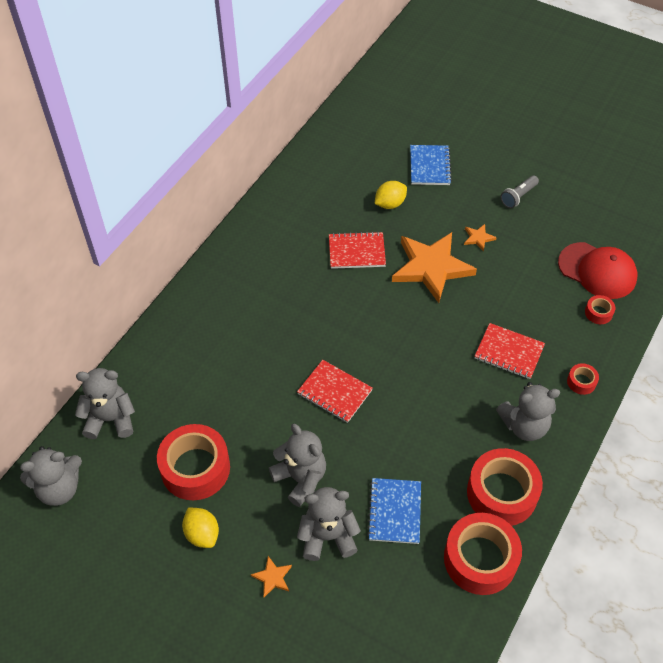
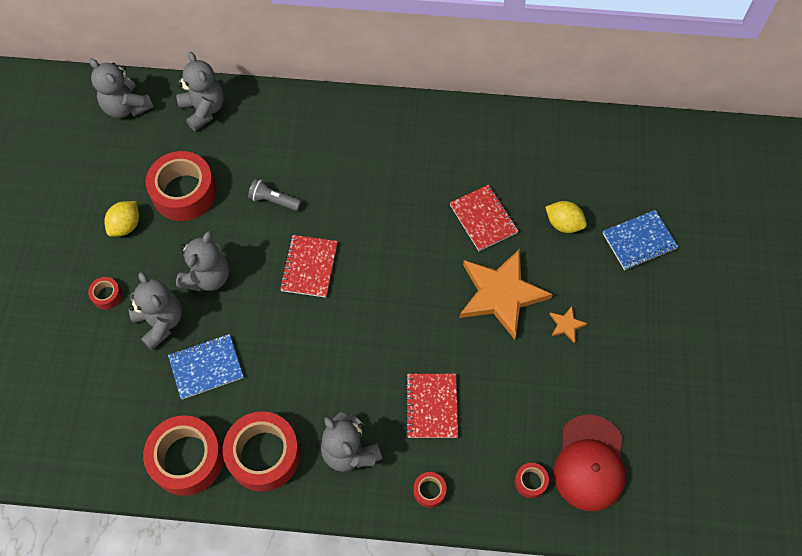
camera: 65 degrees right, 10 degrees up
orange star [251,556,292,597] -> red tape [88,277,122,309]
grey flashlight [501,176,539,208] -> grey flashlight moved to [248,179,301,211]

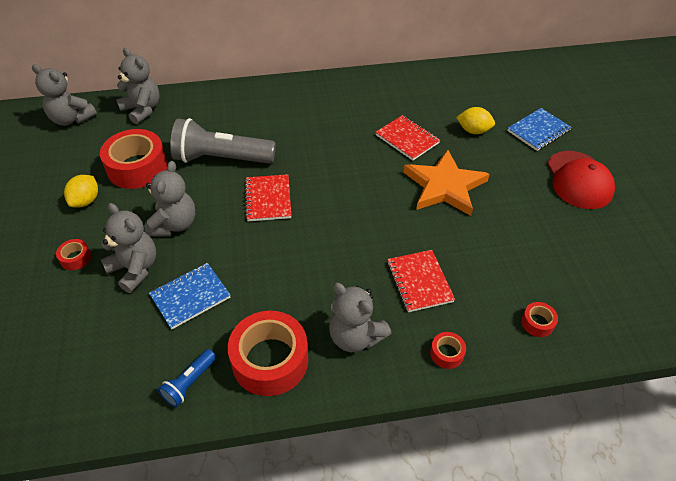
camera: 15 degrees left, 15 degrees down
red tape [143,415,224,496] -> blue flashlight [158,349,216,407]
grey flashlight [248,179,301,211] -> grey flashlight [170,118,276,164], size x2.11
orange star [550,306,588,343] -> none
red cap [554,415,626,511] -> red cap moved to [547,151,615,209]

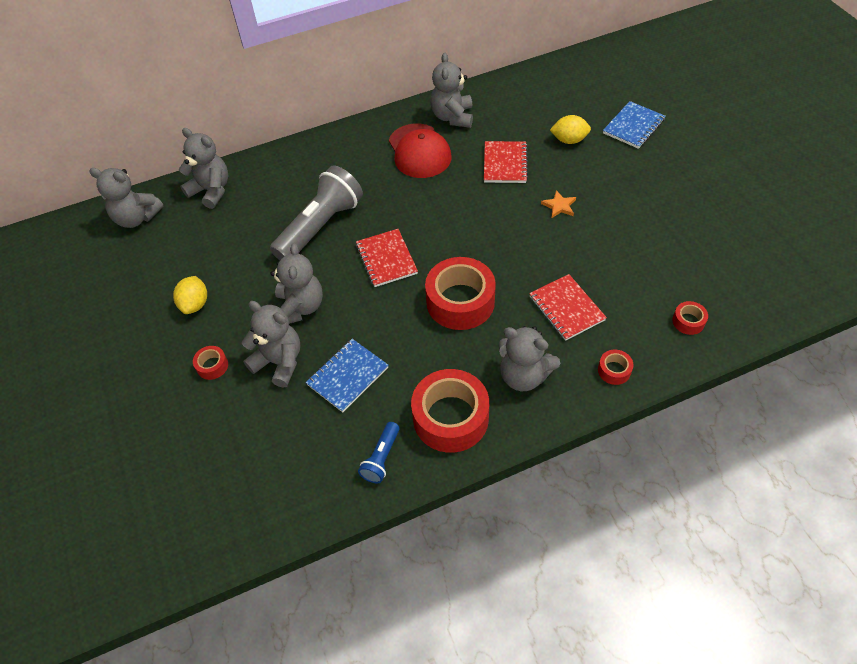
camera: 10 degrees left, 5 degrees up
red tape [100,129,167,189] -> red tape moved to [425,257,496,330]
grey flashlight [170,118,276,164] -> grey flashlight turned 135 degrees clockwise [270,165,363,260]
red notebook [375,115,440,161] -> red notebook turned 60 degrees clockwise [484,141,528,183]
orange star [403,149,490,216] -> orange star [541,190,576,218], size x0.40
red cap [547,151,615,209] -> red cap moved to [389,124,451,178]
none -> grey teddy bear [430,53,473,128]

